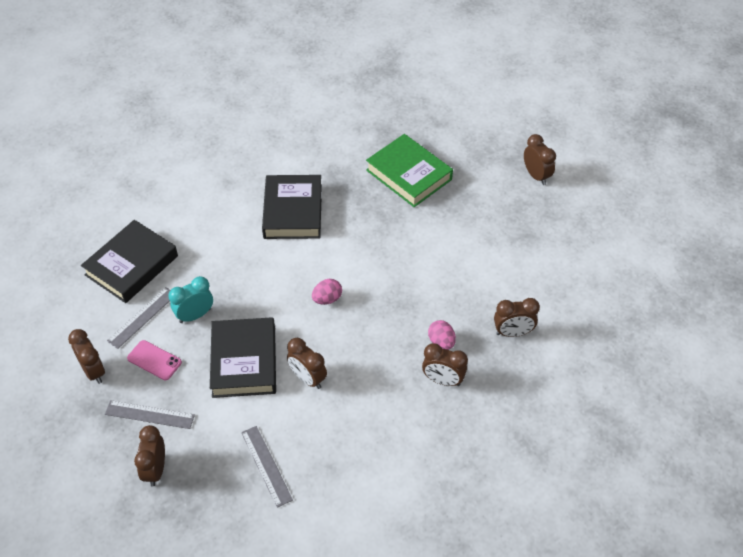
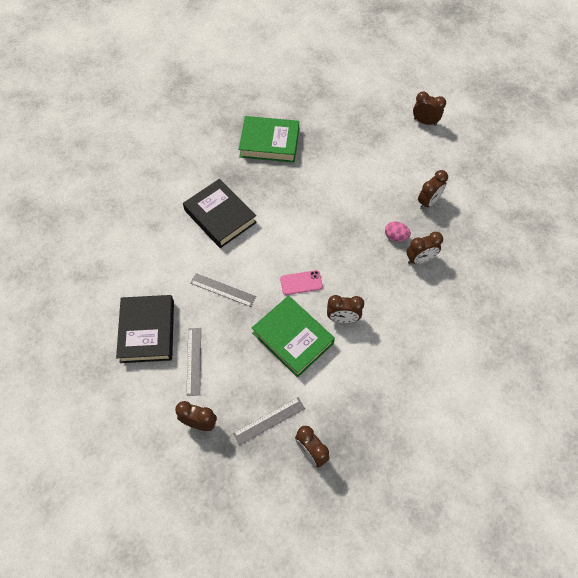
camera: 40 degrees left, 10 degrees up
pink phone [127,340,182,380] -> pink phone moved to [280,270,323,295]
turquoise clock [169,276,213,323] -> none
black book [210,317,276,398] -> green book [252,296,335,378]
grey ruler [241,426,293,508] -> grey ruler moved to [190,273,256,307]
pink egg [312,279,342,305] -> none
brown clock [524,134,556,185] -> brown clock moved to [413,91,446,126]

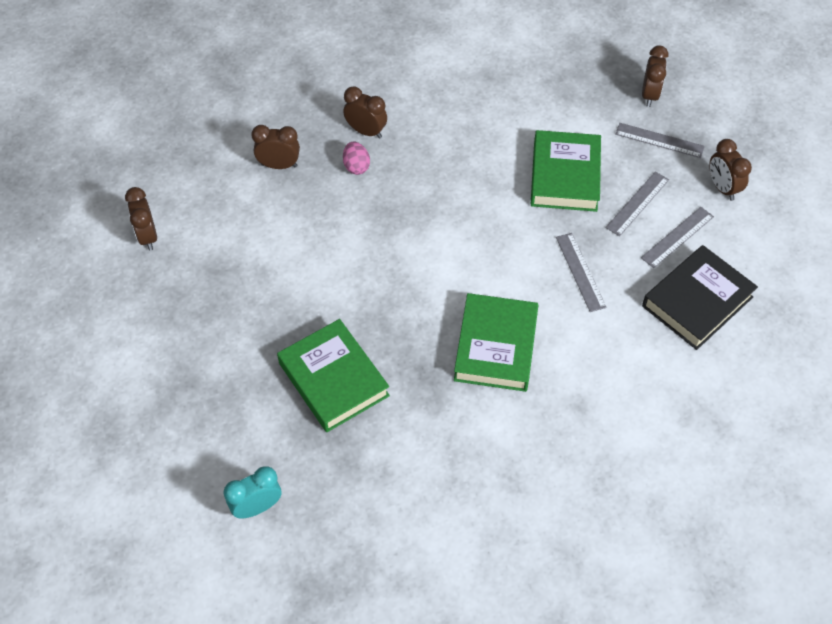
camera: 130 degrees left, 5 degrees down
black book [183,179,257,248] -> green book [454,293,538,392]
pink phone [280,270,323,295] -> none
brown clock [327,295,364,323] -> none
none -> turquoise clock [224,466,281,519]
none -> grey ruler [605,171,669,236]

